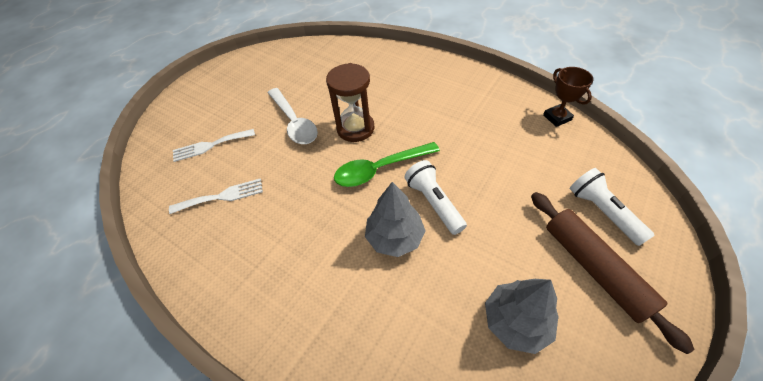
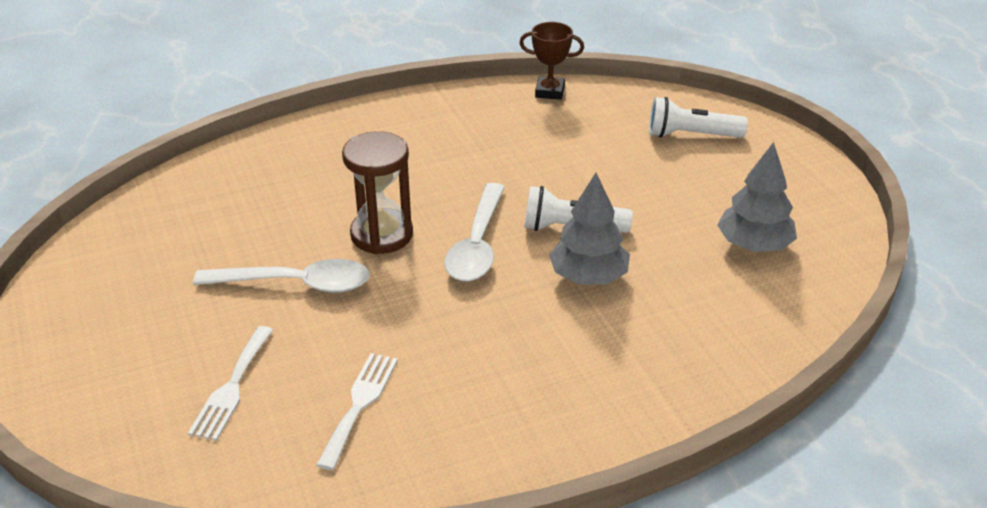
camera: 60 degrees left, 15 degrees down
green spoon [334,142,440,187] -> white spoon [444,183,505,281]
brown rolling pin [531,192,695,354] -> none

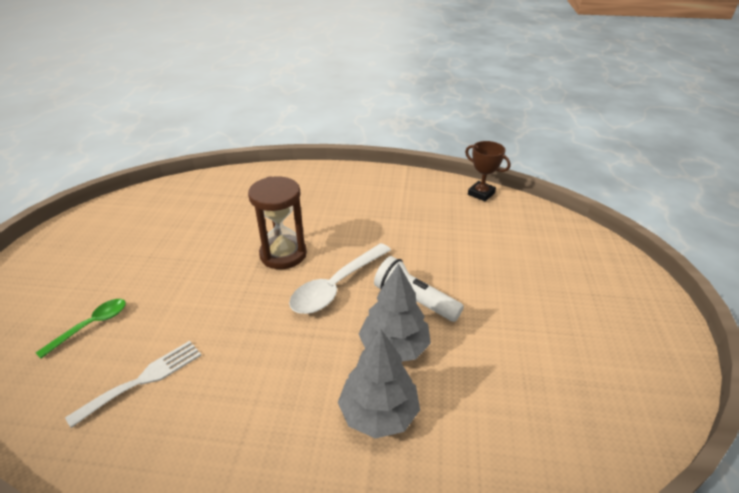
camera: 30 degrees right, 0 degrees up
white fork [188,326,273,441] -> green spoon [35,299,126,359]
white spoon [193,259,370,293] -> none
white flashlight [649,97,748,138] -> none
grey tree [717,142,797,252] -> grey tree moved to [338,329,420,439]

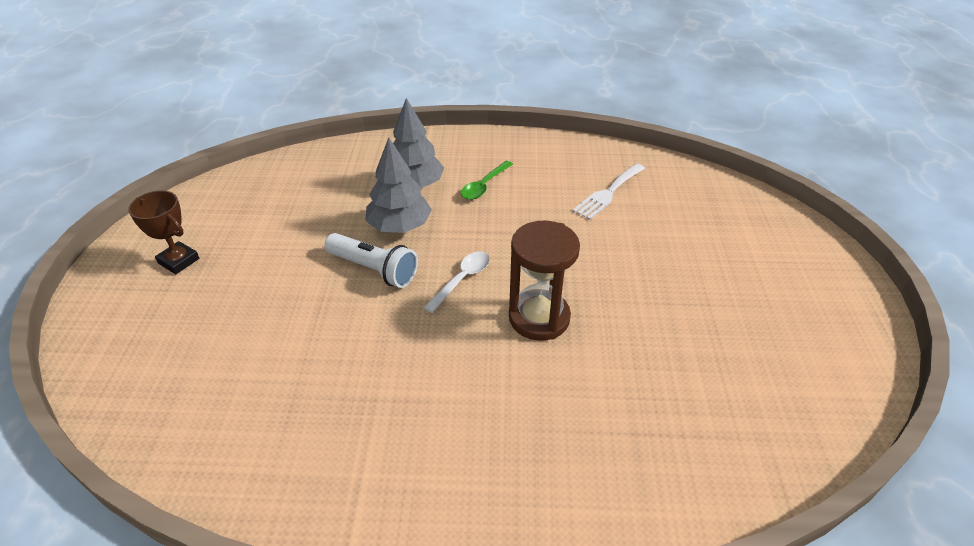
camera: 175 degrees right, 5 degrees up
green spoon [35,299,126,359] -> green spoon moved to [461,161,513,200]
white spoon [289,243,391,314] -> white spoon [423,251,490,313], size x0.61
brown trophy [465,141,511,201] -> brown trophy moved to [128,190,199,274]

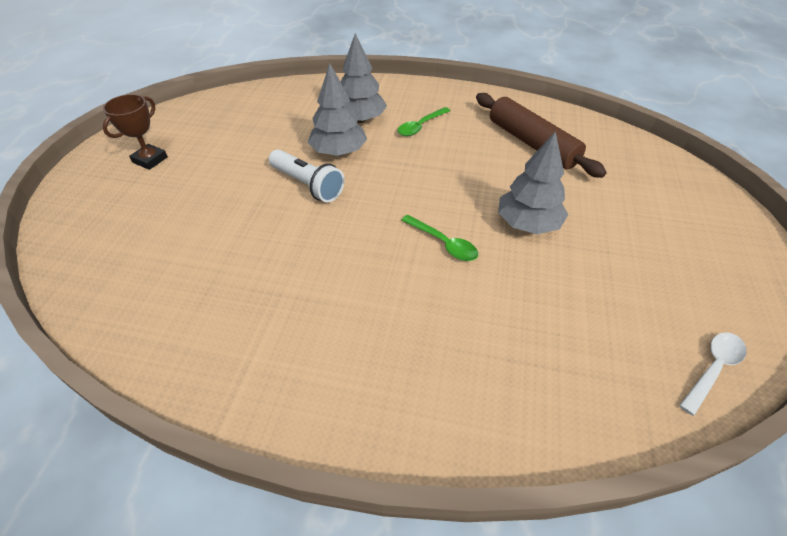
camera: 10 degrees right, 5 degrees up
brown trophy [128,190,199,274] -> brown trophy turned 75 degrees clockwise [103,94,168,170]
white spoon [423,251,490,313] -> white spoon moved to [679,332,746,416]
brown hourglass [509,220,580,341] -> green spoon [401,215,478,261]
white fork [573,163,645,220] -> brown rolling pin [476,93,607,178]
none -> grey tree [498,131,568,234]

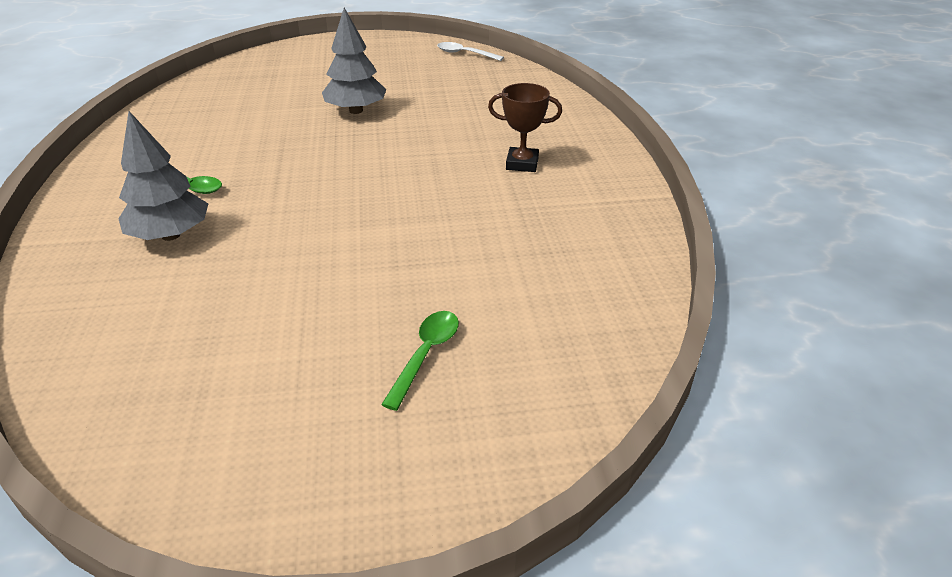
camera: 110 degrees left, 10 degrees down
brown trophy [103,94,168,170] -> brown trophy moved to [488,83,562,172]
white flashlight [269,149,345,202] -> none
grey tree [308,63,367,156] -> none
green spoon [401,215,478,261] -> green spoon moved to [381,311,459,411]
brown rolling pin [476,93,607,178] -> none

